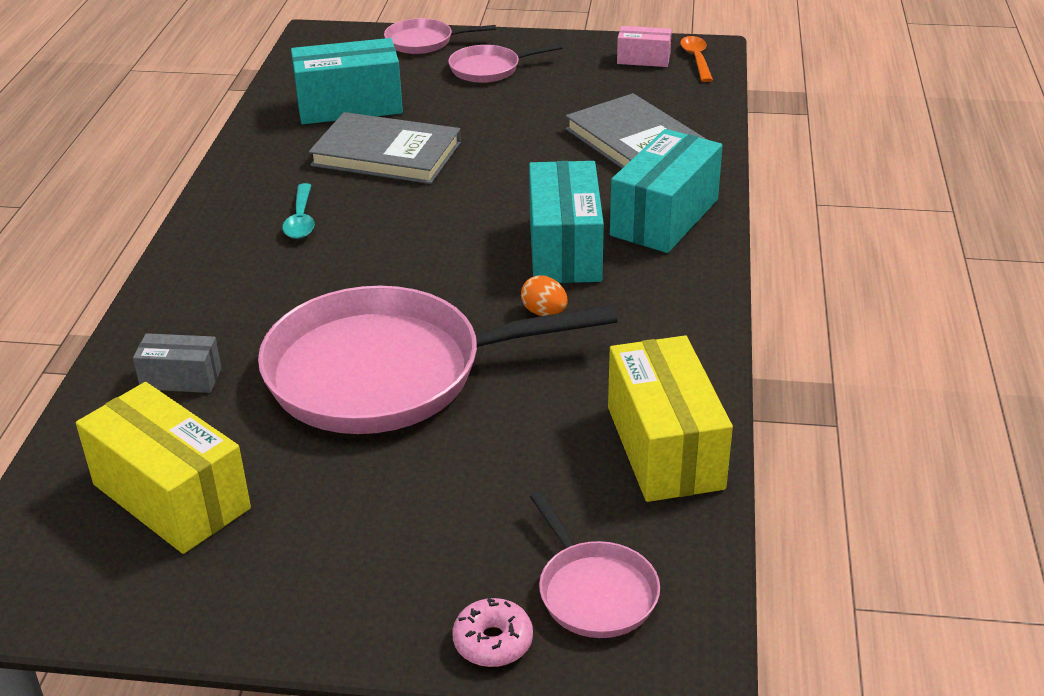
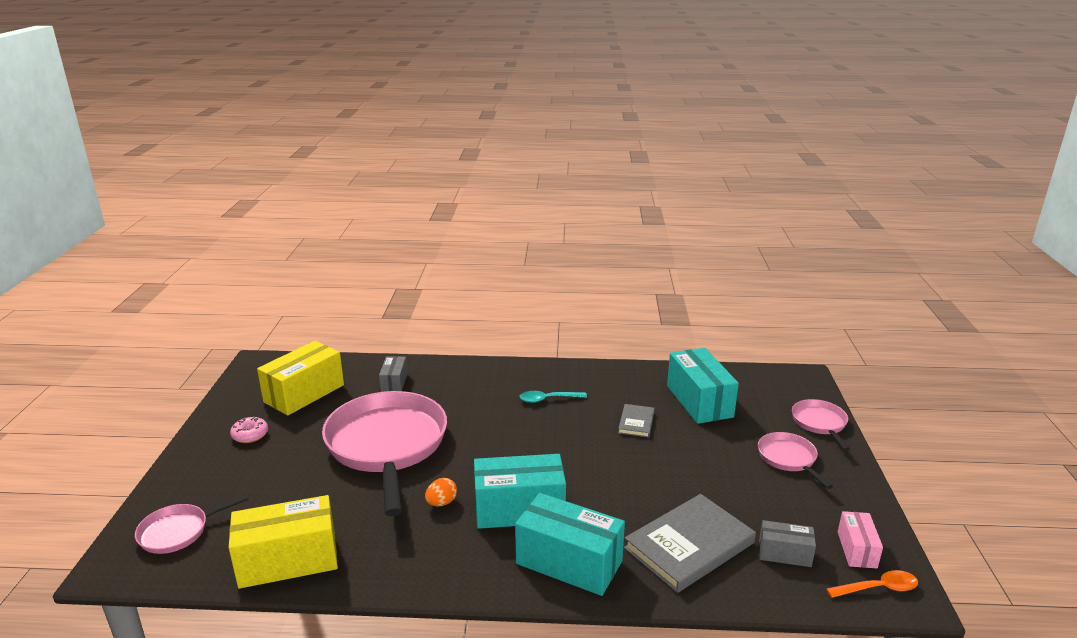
camera: 85 degrees right, 10 degrees down
grey book [309,112,461,184] -> grey book [618,404,655,438], size x0.51
pink donut [453,598,533,667] -> pink donut moved to [230,416,268,443]
none -> grey box [759,520,816,567]

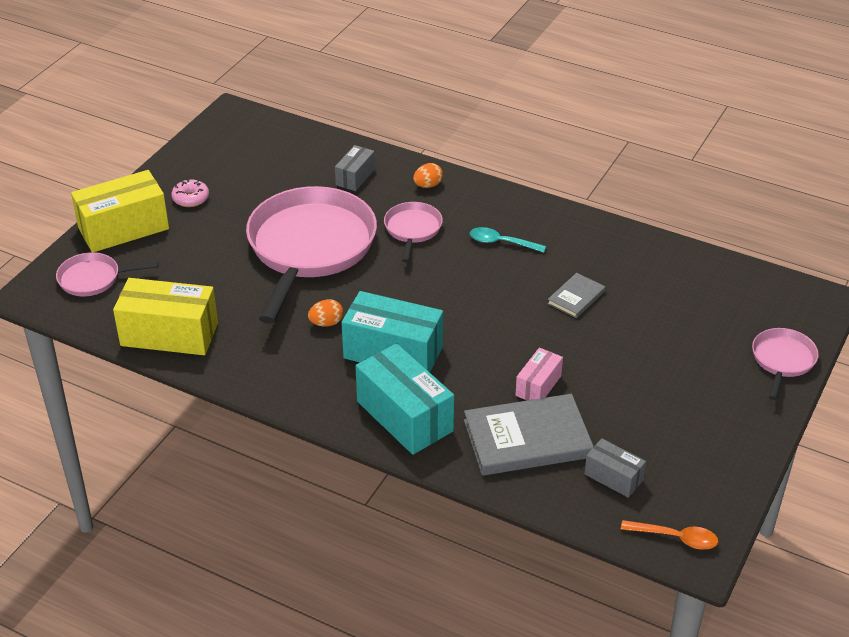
camera: 25 degrees right, 15 degrees up
yellow box [257,341,344,416] -> yellow box moved to [71,170,169,252]
turquoise box [667,348,739,424] -> none
pink pan [758,432,833,489] -> pink pan moved to [384,202,443,262]
pink box [838,511,883,568] -> pink box moved to [515,348,563,400]
none -> orange egg [413,163,443,188]

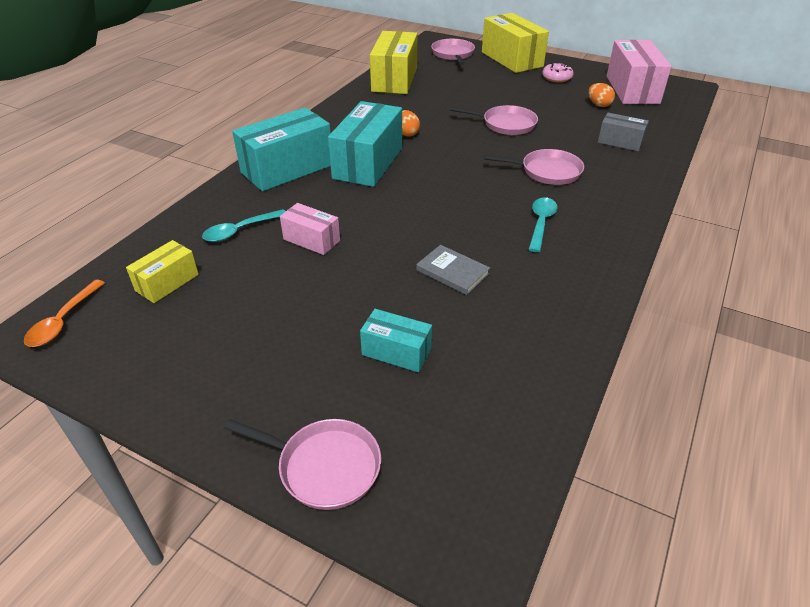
camera: 90 degrees right, 0 degrees up
pink pan [246,186,377,324] -> pink pan [450,105,538,135], size x0.46
orange egg [413,163,443,188] -> orange egg moved to [588,83,615,107]
grey book [464,394,594,476] -> turquoise spoon [202,209,286,242]
grey box [584,438,646,498] -> yellow box [126,240,199,303]
none -> turquoise box [360,309,432,372]
none -> pink box [607,40,672,104]

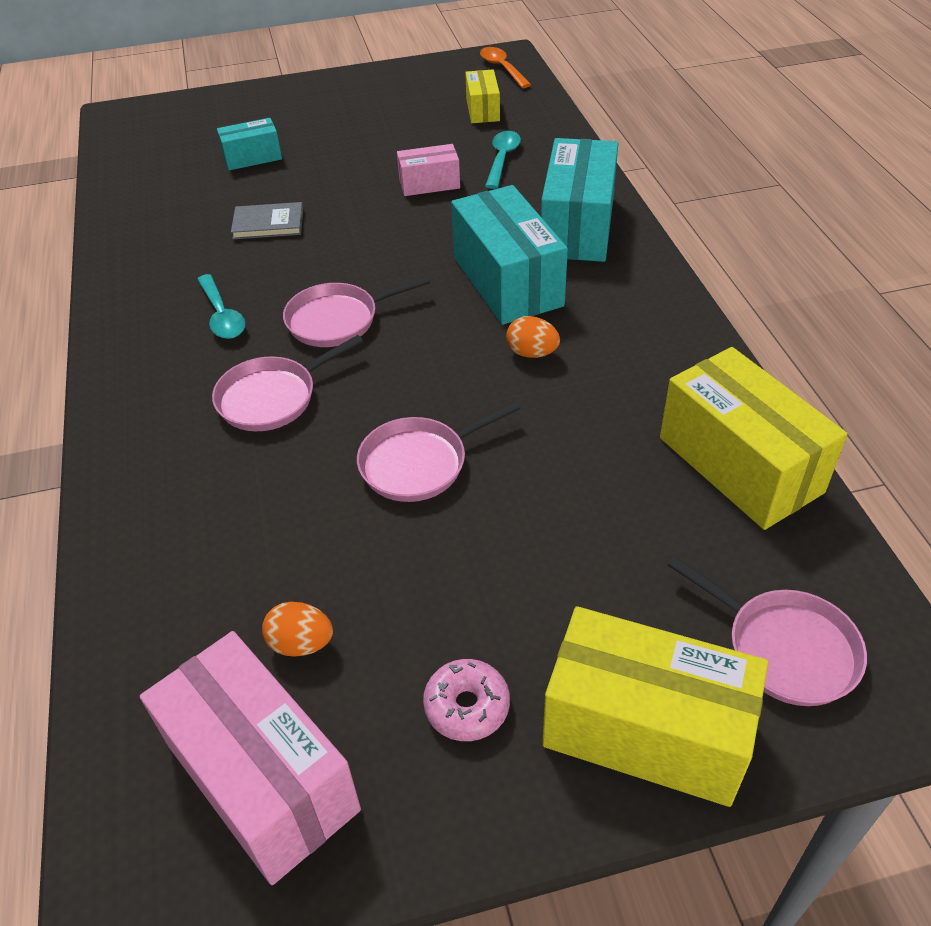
camera: 140 degrees right, 5 degrees up
pink pan [224,419,381,510] -> pink pan moved to [283,276,430,347]
grey box [598,113,649,151] -> none

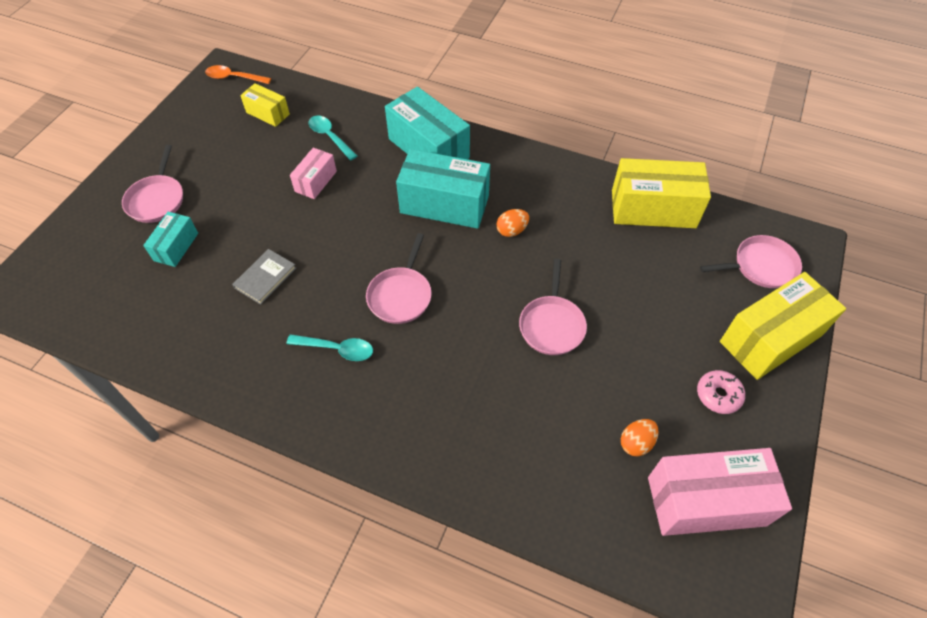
camera: 55 degrees left, 10 degrees up
pink pan [212,335,363,431] -> pink pan moved to [122,145,183,223]

